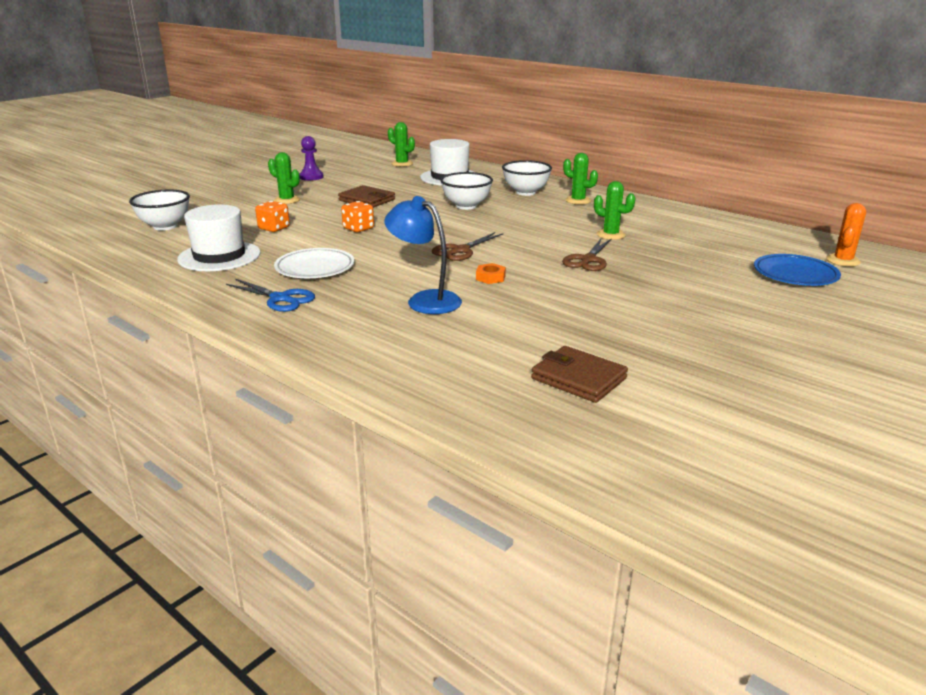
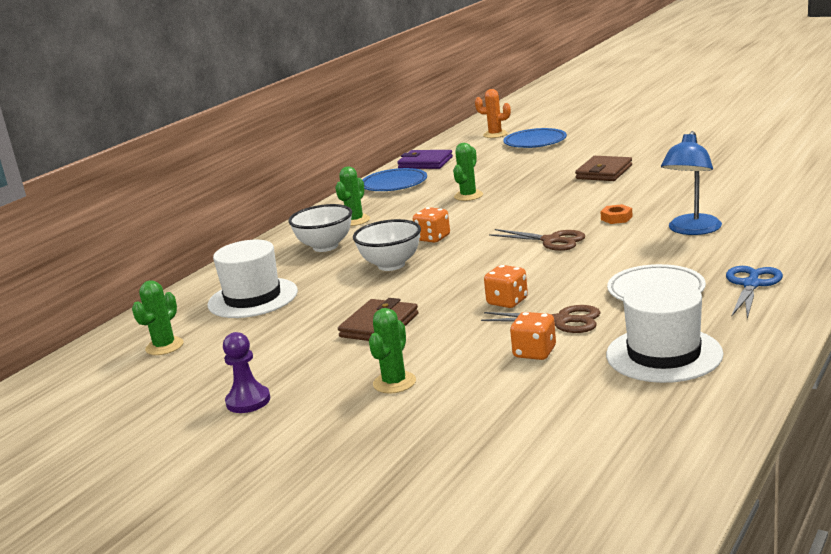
camera: 95 degrees left, 5 degrees down
white bowl [129,189,190,231] -> none
brown wallet [531,346,628,403] -> brown wallet moved to [575,156,632,181]
brown scissors [562,238,612,271] -> brown scissors moved to [481,305,601,333]
none -> blue plate [362,168,427,191]
none -> purple wallet [397,150,453,169]
none -> orange dice [413,207,450,243]

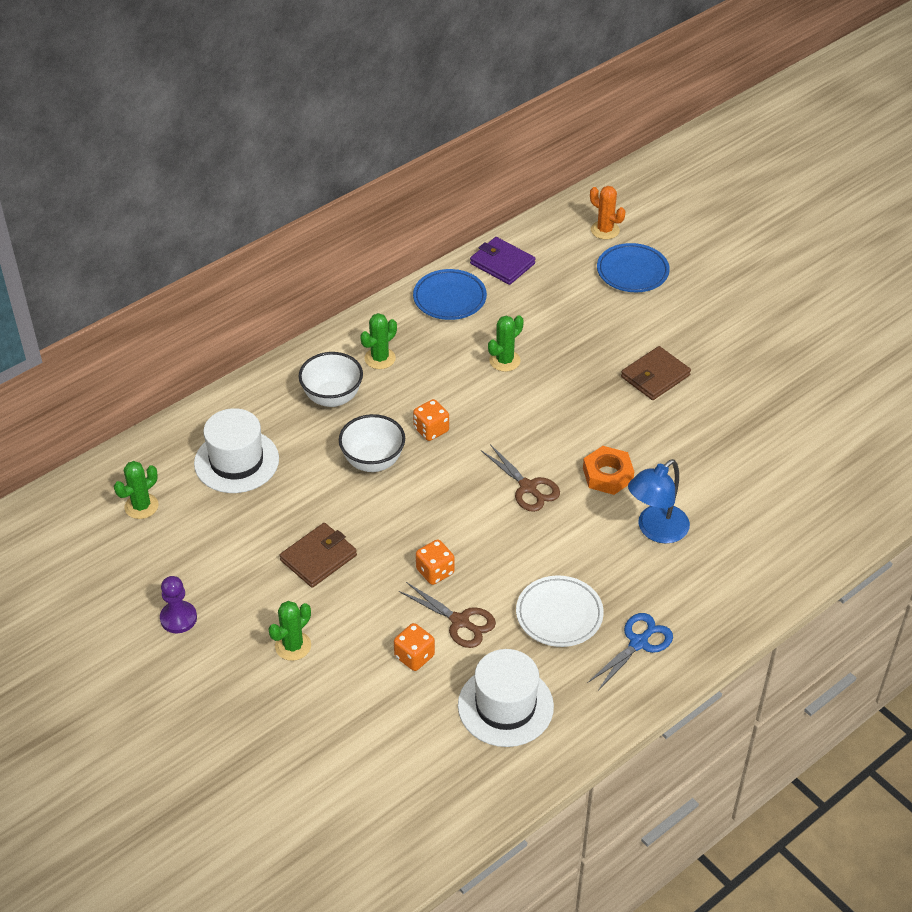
camera: 15 degrees right, 25 degrees up
orange nut [600,204,633,224] -> orange nut [583,446,634,495], size x1.65

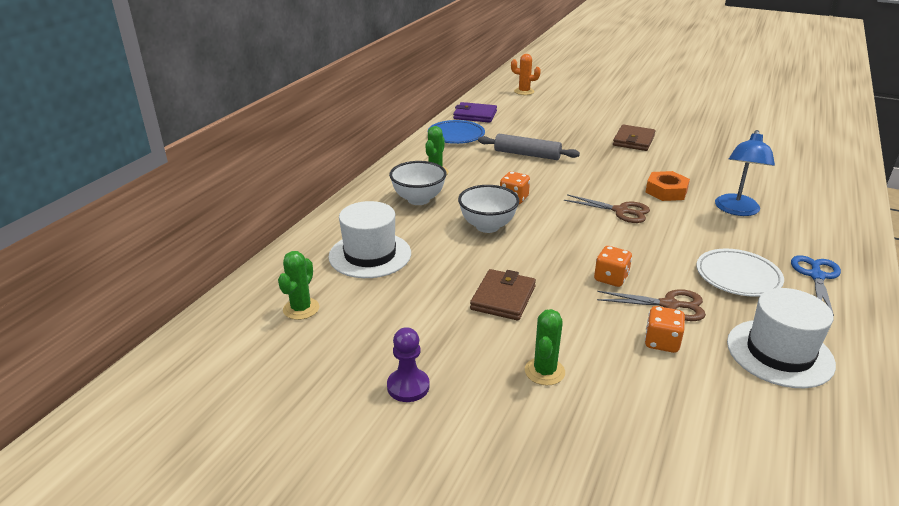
camera: 25 degrees left, 15 degrees down
green cactus [488,315,524,372] -> grey rolling pin [478,134,580,160]
blue plate [597,243,670,292] -> none

